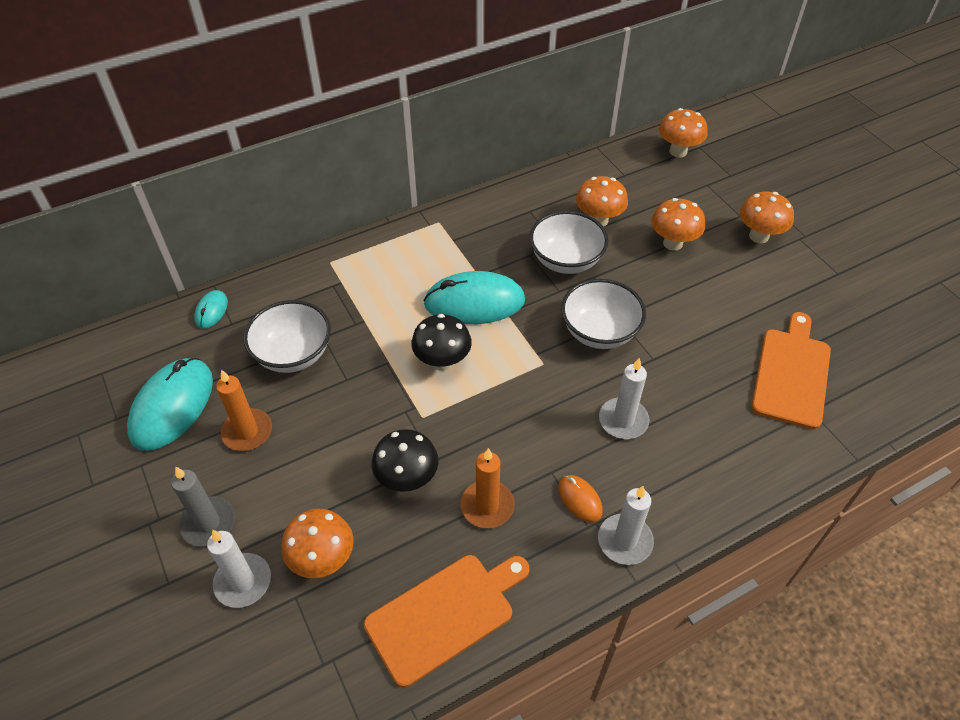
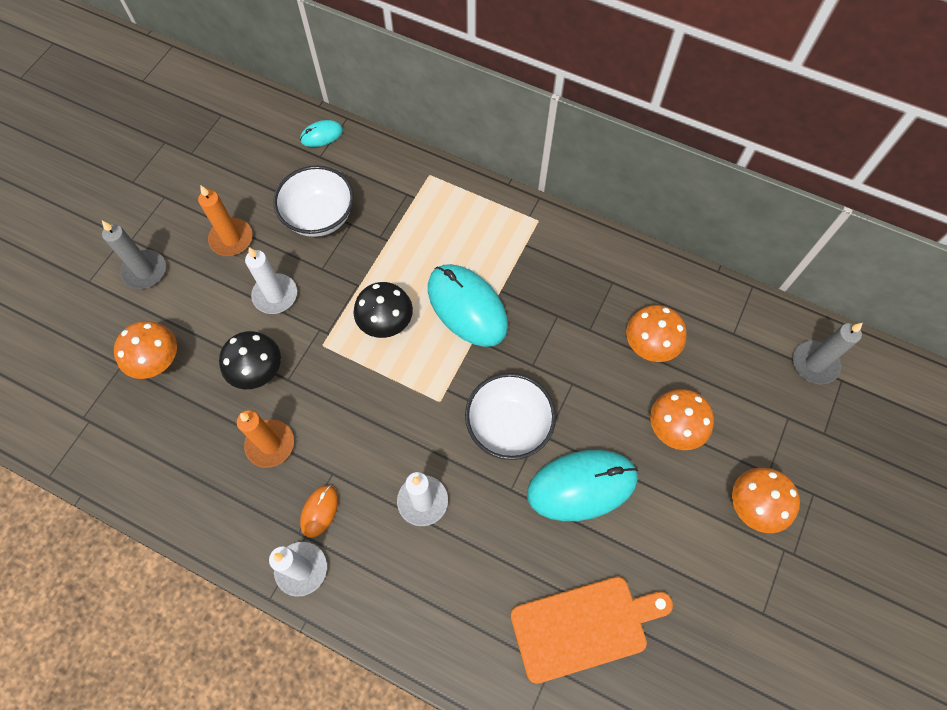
camera: 55 degrees right, 15 degrees up
turquoise mouse [127,358,213,451] -> turquoise mouse moved to [527,450,638,521]
white candle [207,530,271,608] -> white candle moved to [245,247,297,314]
orange cutting board [364,555,529,687] -> none
white bowl [530,211,608,274] -> none
orange mushroom [659,108,708,158] -> grey candle [793,323,863,384]

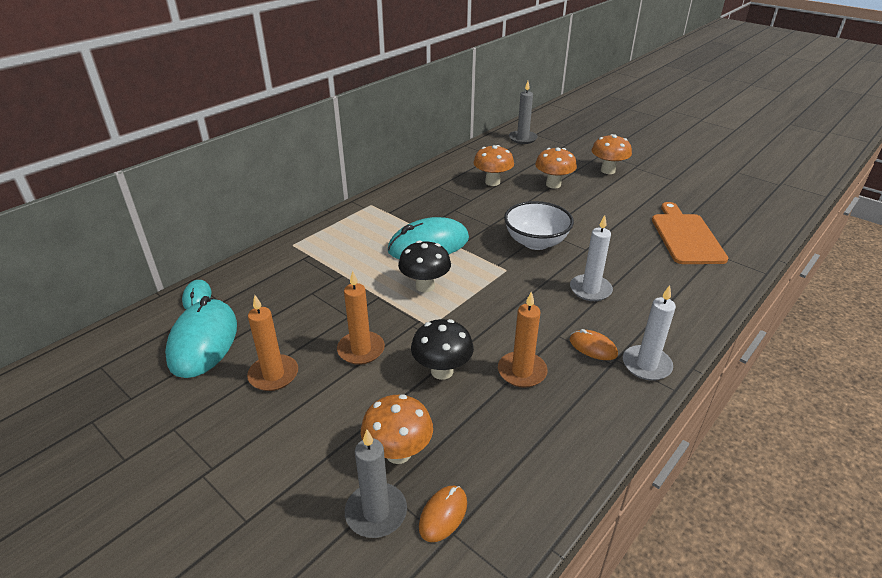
camera: 75 degrees left, 30 degrees down
grey candle [102,221,166,289] -> grey candle moved to [345,430,407,538]
white candle [245,247,297,314] -> orange candle [337,271,385,365]
white bowl [273,165,354,237] -> none
turquoise mouse [527,450,638,521] -> turquoise mouse moved to [165,296,237,378]
none -> orange mouse [419,486,467,542]

